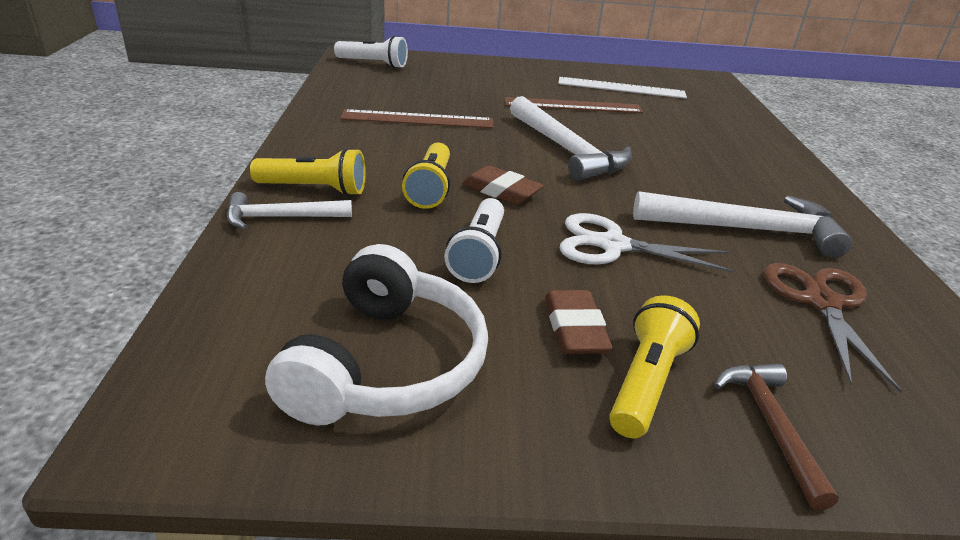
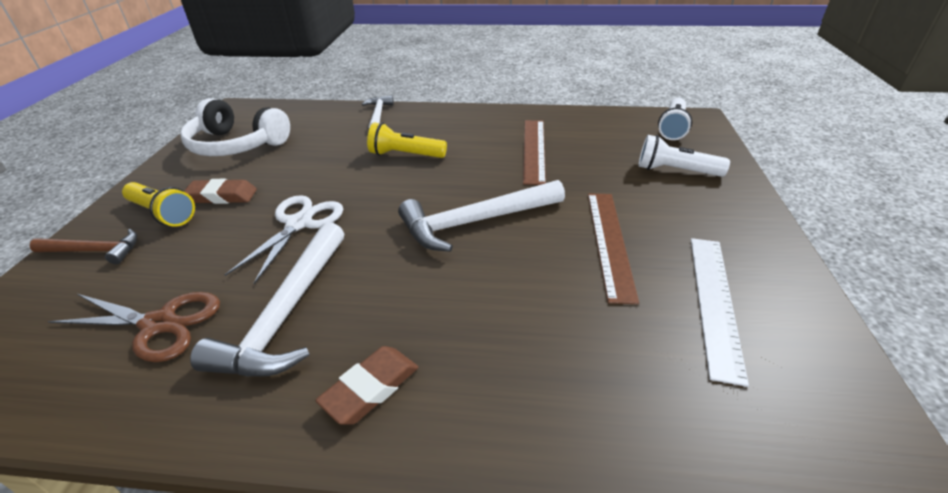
camera: 100 degrees right, 5 degrees up
yellow flashlight [250,148,366,196] -> none
white flashlight [444,198,504,283] -> white flashlight moved to [638,135,730,177]
brown eraser [462,165,544,205] -> brown eraser moved to [316,346,418,425]

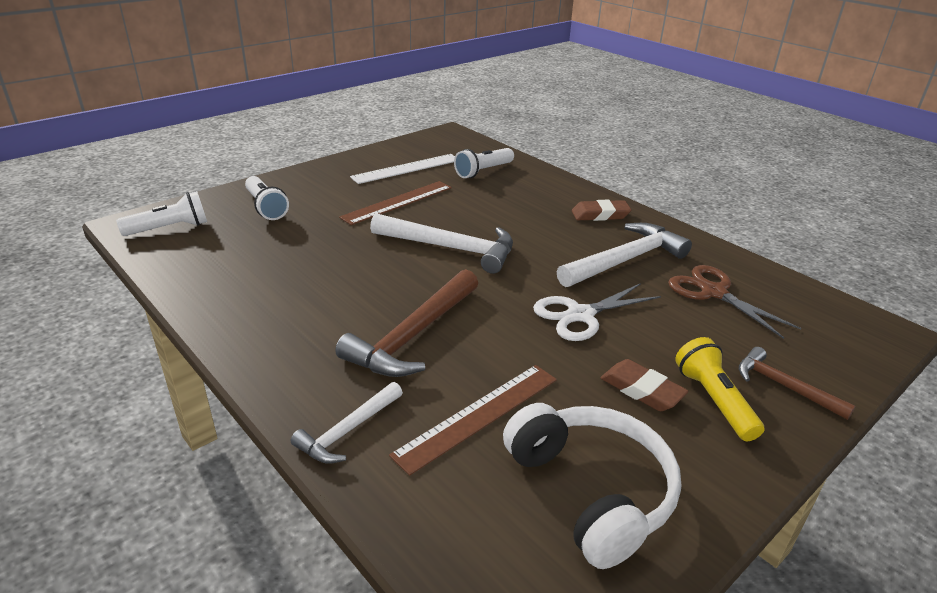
camera: 140 degrees left, 5 degrees down
yellow flashlight [367,122,447,158] -> brown hammer [335,269,478,377]
brown ruler [523,120,546,185] -> brown ruler moved to [389,365,557,476]
none -> white flashlight [454,148,514,178]

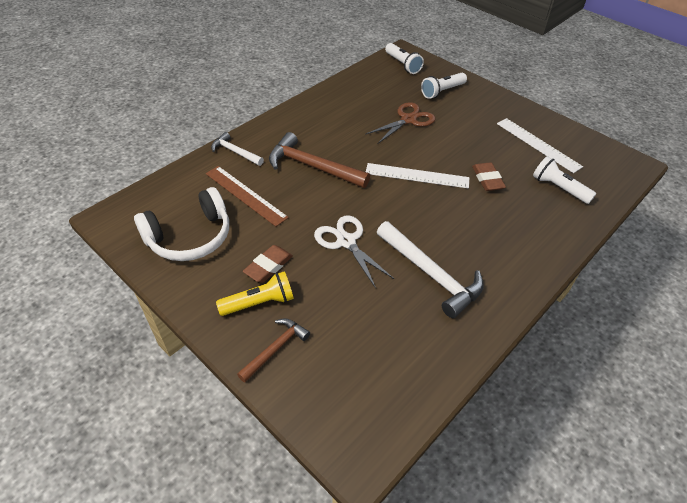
camera: 85 degrees right, 15 degrees up
brown ruler [339,181,452,225] -> none
white hammer [370,213,513,274] -> white ruler [366,163,469,189]
brown eraser [572,200,632,221] -> brown eraser moved to [472,162,506,191]
brown scissors [668,265,801,339] -> brown scissors moved to [366,102,435,144]

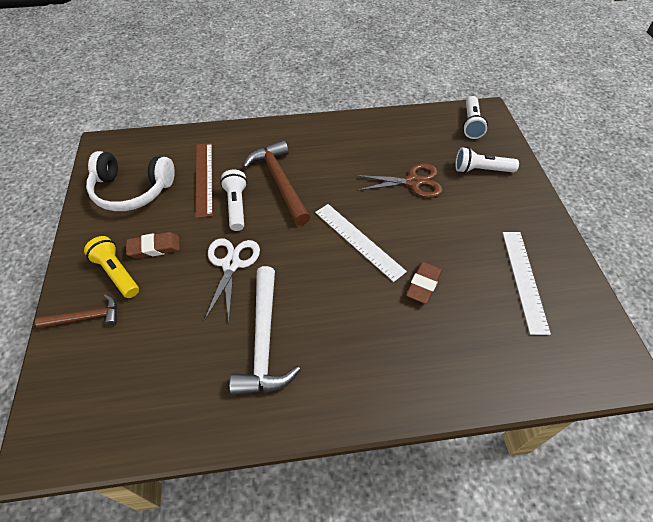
camera: 40 degrees right, 5 degrees up
white hammer [211,132,264,166] -> none
yellow flashlight [216,271,294,316] -> yellow flashlight turned 150 degrees counterclockwise [84,236,139,298]
white flashlight [533,156,596,204] -> white flashlight moved to [220,169,247,231]

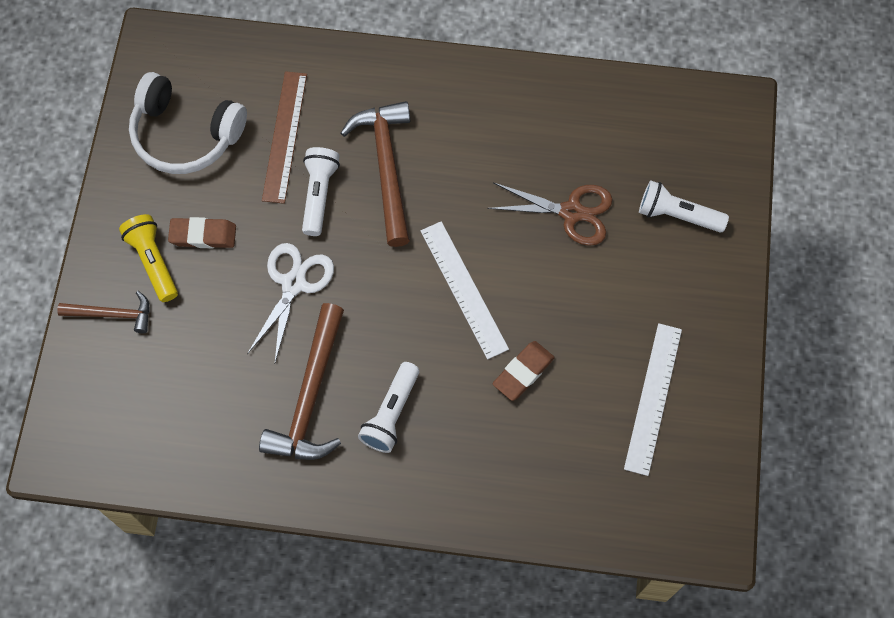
camera: 15 degrees right, 15 degrees up
white hammer [229,266,300,395] -> brown hammer [259,303,344,460]
white flashlight [463,96,488,139] -> white flashlight moved to [358,362,419,453]

